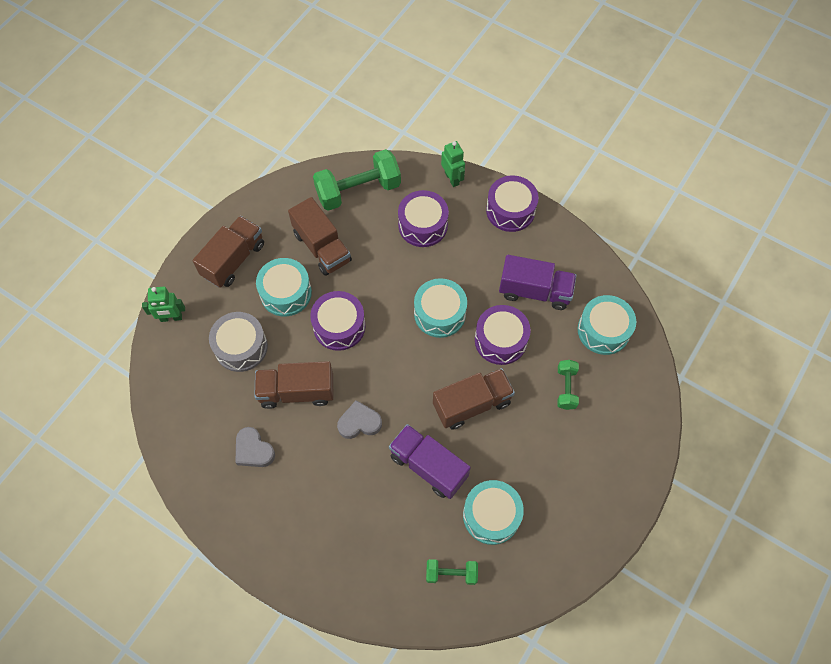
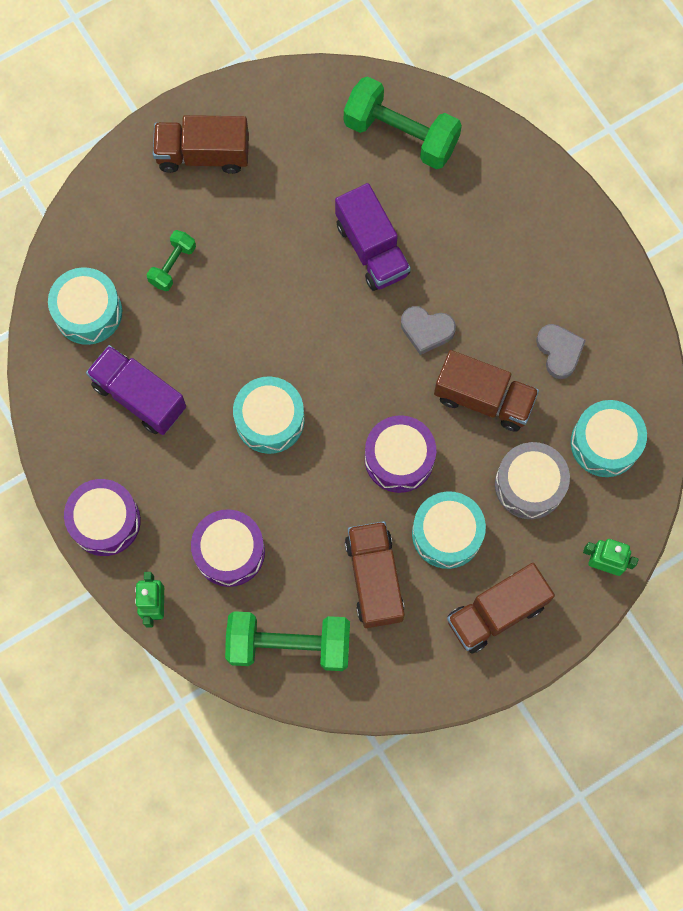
camera: 155 degrees left, 10 degrees up
green dumbbell [426,559,478,585] -> green dumbbell [344,76,462,169], size x1.95
brown truck [433,368,515,430] -> brown truck moved to [153,115,249,174]
turquoise drum [463,480,524,545] -> turquoise drum moved to [571,400,647,477]
purple drum [475,305,531,365] -> none

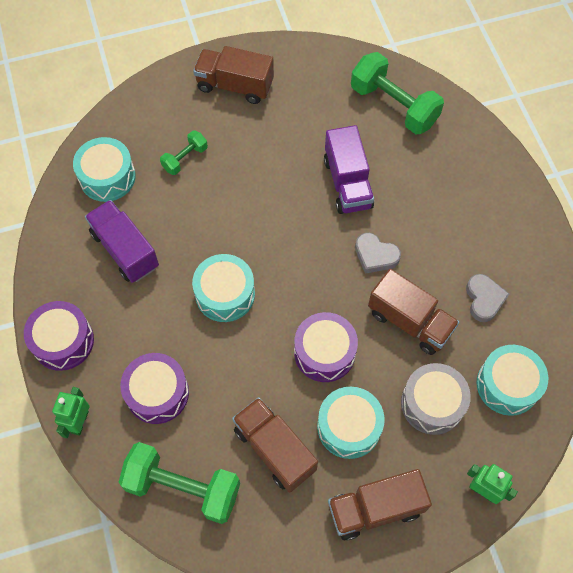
camera: 15 degrees right, 10 degrees down
brown truck [345,521,405,628] -> brown truck turned 45 degrees counterclockwise [232,397,318,492]

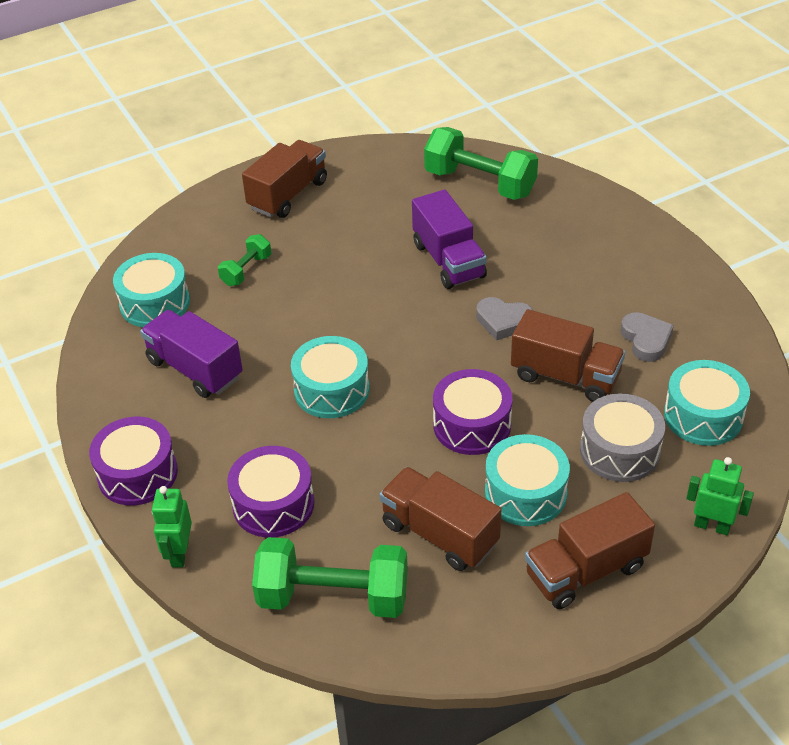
camera: 10 degrees left, 20 degrees down
brown truck [193,46,274,104] -> brown truck turned 120 degrees clockwise [242,140,327,218]

